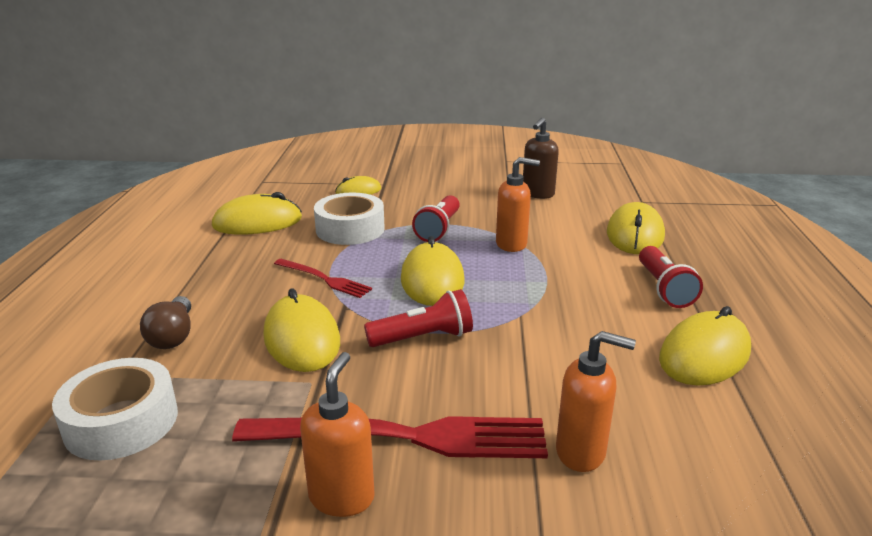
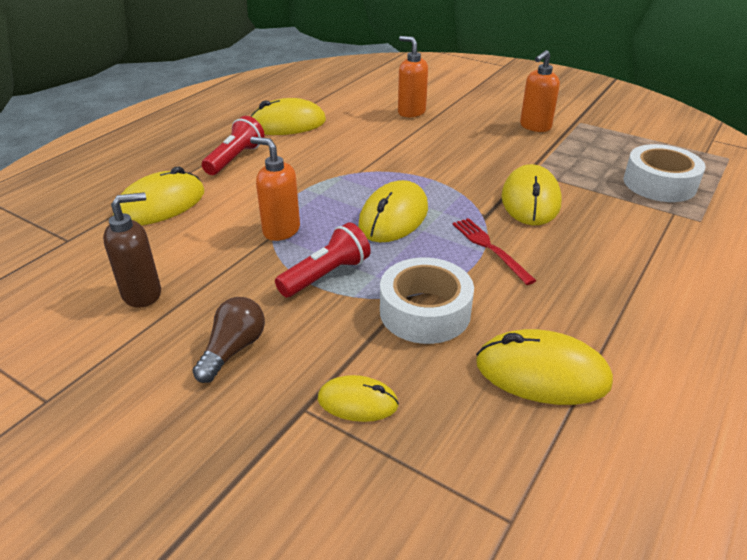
camera: 150 degrees left, 10 degrees up
brown light bulb [140,296,191,349] -> brown light bulb moved to [193,297,265,383]
red fork [232,416,548,458] -> none
red flashlight [364,289,473,347] -> none

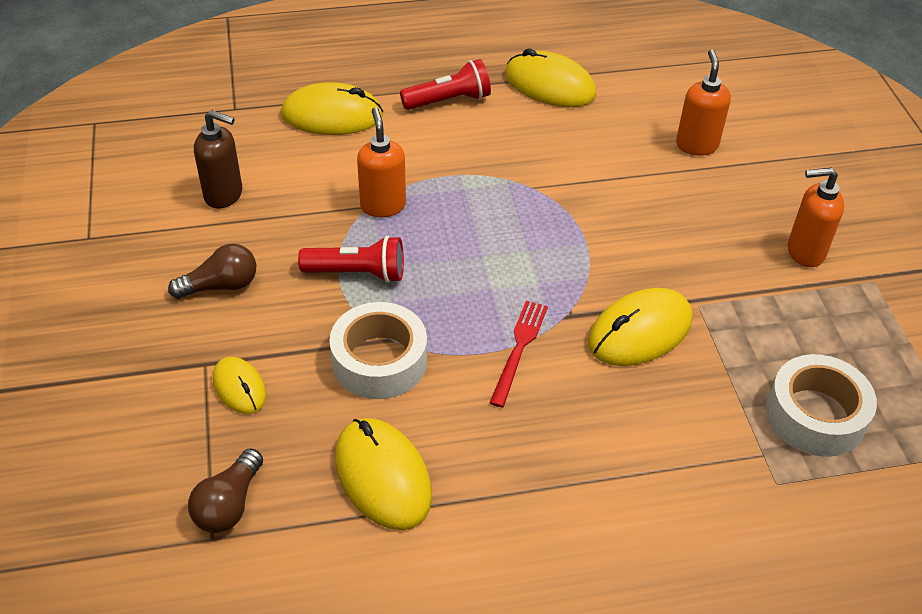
camera: 45 degrees right, 10 degrees up
yellow mouse [358,180,428,242] -> none
none -> brown light bulb [188,448,263,533]

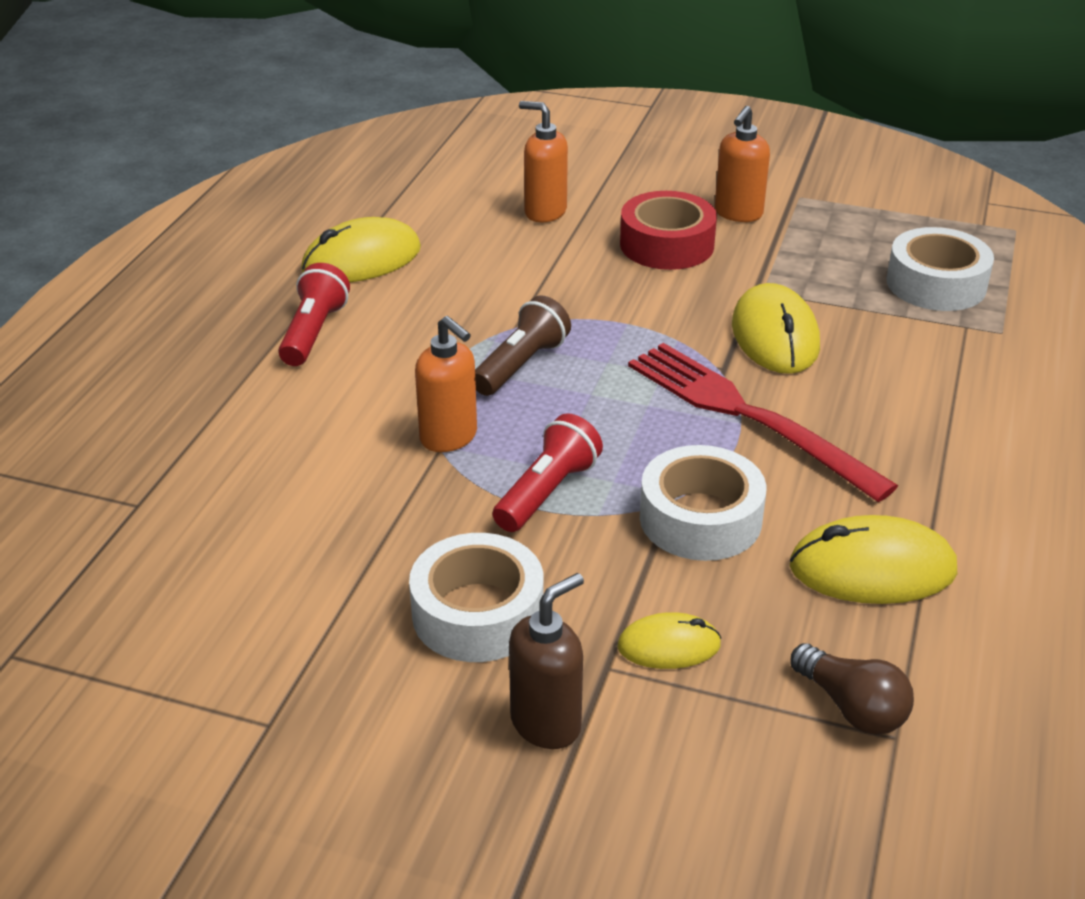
camera: 60 degrees left, 10 degrees down
brown light bulb [168,244,256,299] -> white tape [409,533,544,662]
brown soap dispenser [194,110,242,209] -> brown soap dispenser moved to [509,573,584,749]
yellow mouse [281,82,383,135] -> none
orange soap dispenser [357,107,406,217] -> orange soap dispenser turned 150 degrees counterclockwise [415,316,477,452]
red fork [490,301,548,408] -> red fork [628,343,898,502], size x1.90
none -> brown flashlight [475,296,571,396]
none -> red tape [620,191,717,270]

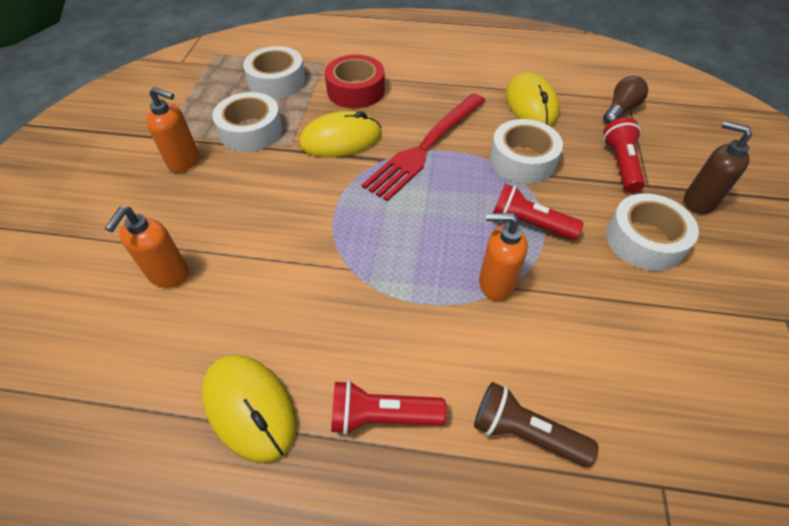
camera: 100 degrees left, 15 degrees up
orange soap dispenser [415,316,477,452] -> orange soap dispenser turned 120 degrees counterclockwise [479,213,528,301]
brown flashlight [475,296,571,396] -> brown flashlight moved to [474,382,598,467]
yellow mouse [617,612,721,669] -> red flashlight [603,117,645,193]
red tape [620,191,717,270] -> red tape moved to [325,55,385,108]
none -> white tape [212,92,283,152]

